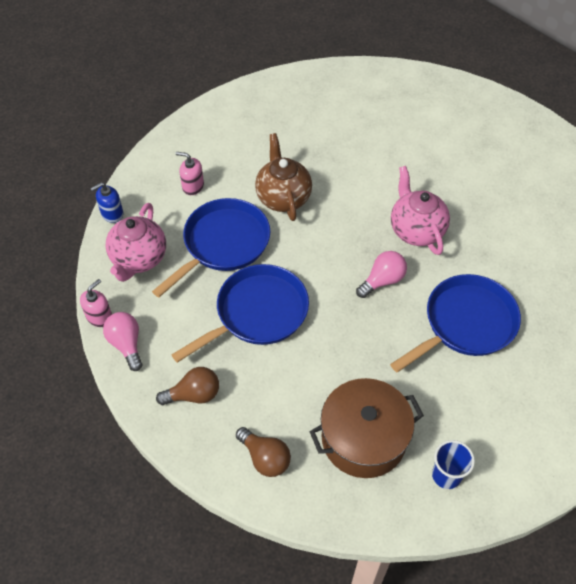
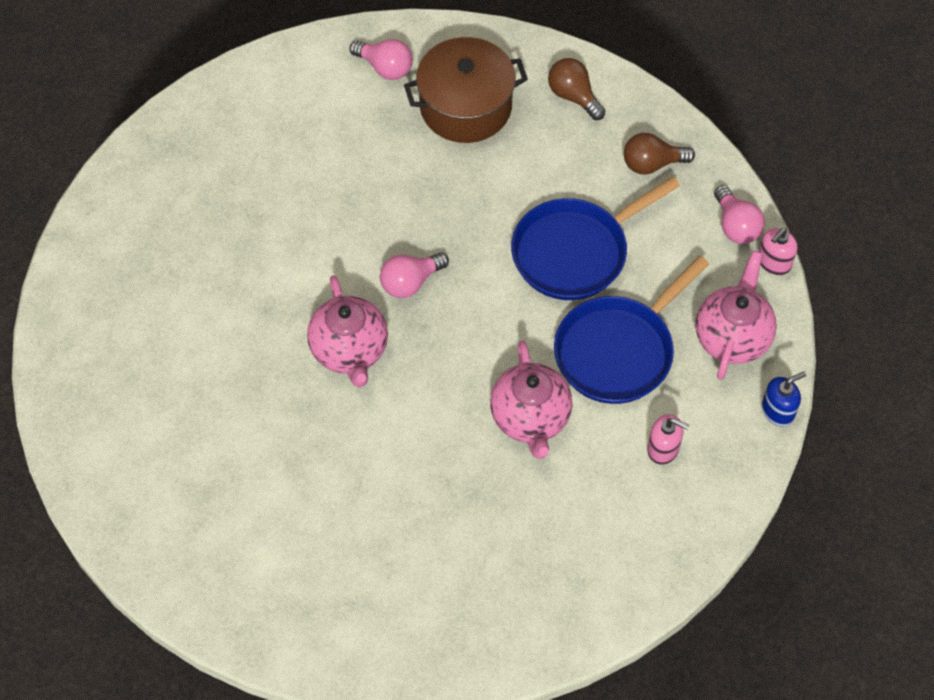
camera: 175 degrees left, 5 degrees up
brown teapot [255,133,312,221] -> pink teapot [490,340,573,459]
blue pan [390,274,521,372] -> none
blue cup [432,440,475,489] -> pink light bulb [350,39,413,80]

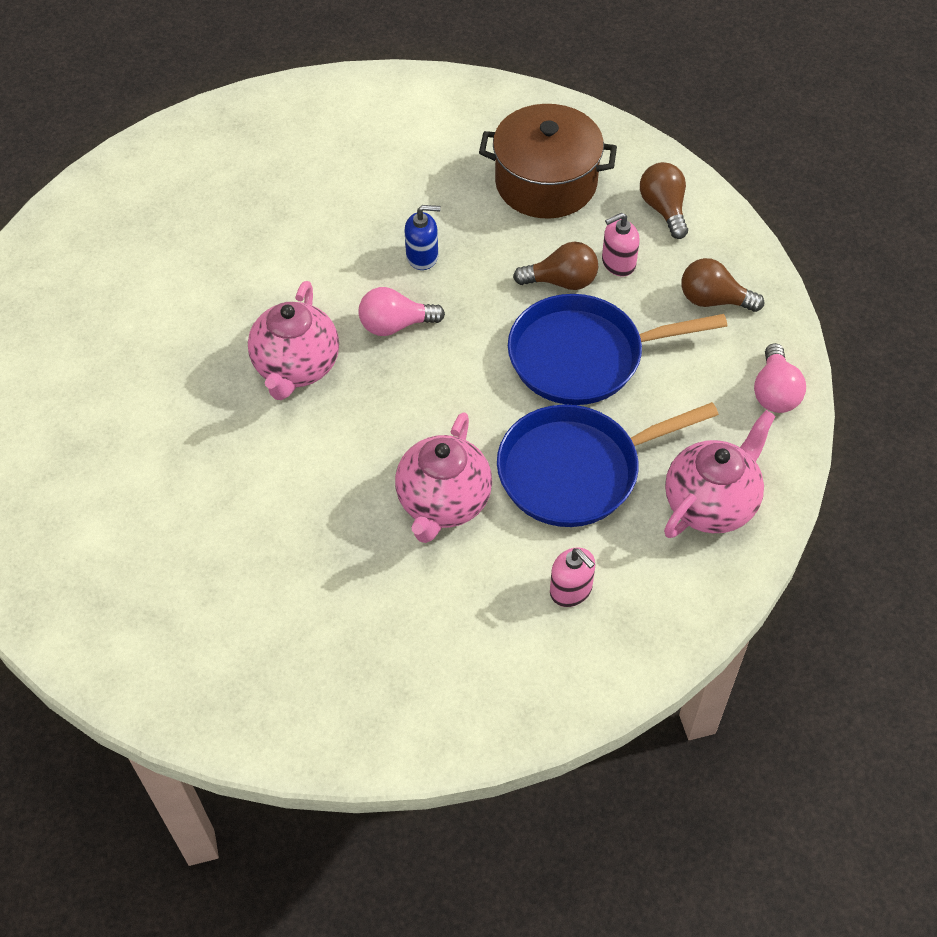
camera: 25 degrees right, 5 degrees down
pink light bulb [350,39,413,80] -> none
pink soap dispenser [759,228,798,275] -> pink soap dispenser moved to [602,213,640,276]
blue soap dispenser [762,372,806,427] -> blue soap dispenser moved to [405,205,441,270]
none -> brown light bulb [513,242,598,290]

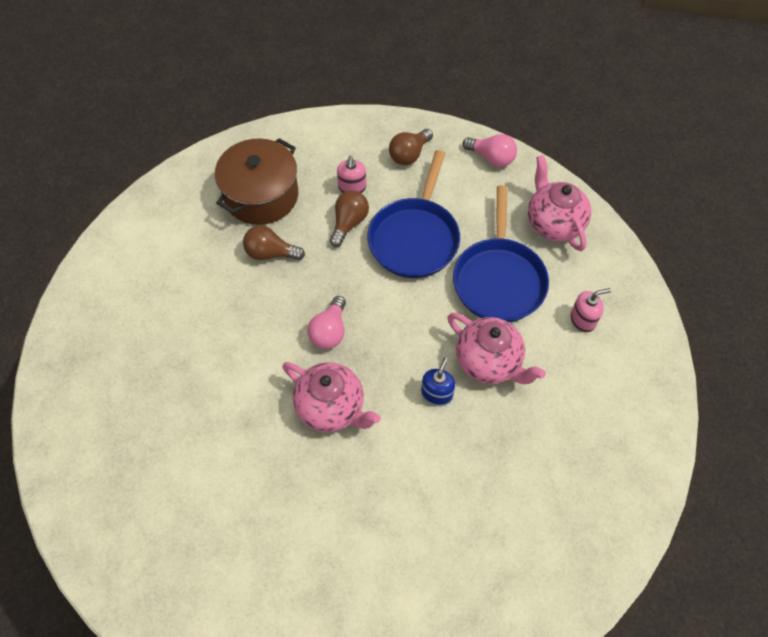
camera: 65 degrees left, 5 degrees up
blue soap dispenser [405,205,441,270] -> blue soap dispenser moved to [421,357,455,406]
brown light bulb [640,162,688,239] -> brown light bulb moved to [243,226,305,260]

